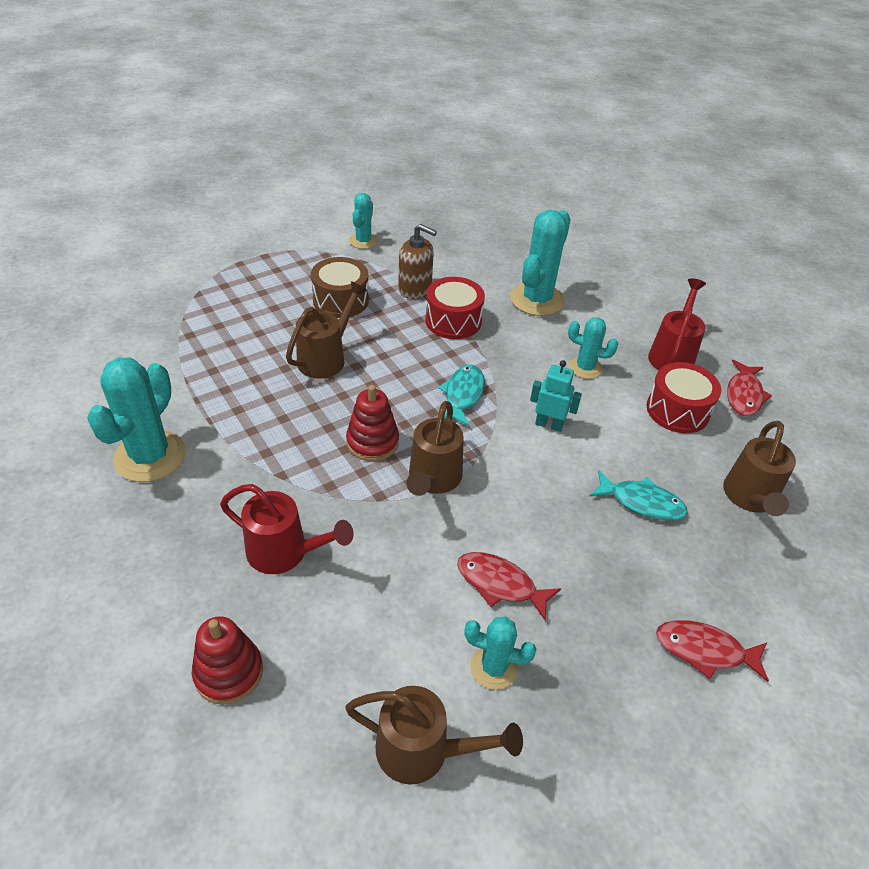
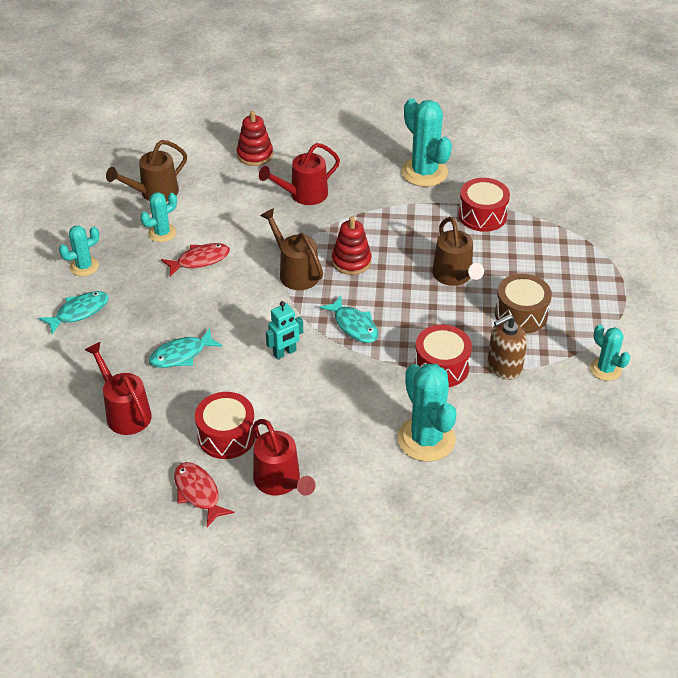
camera: 130 degrees right, 0 degrees up
turquoise cactus [568,317,618,379] -> turquoise cactus moved to [59,225,99,276]
red fish [656,620,769,682] -> turquoise fish [38,291,109,334]
brown watering can [723,421,796,516] -> red watering can [85,342,152,435]
none -> red drum [458,178,510,232]

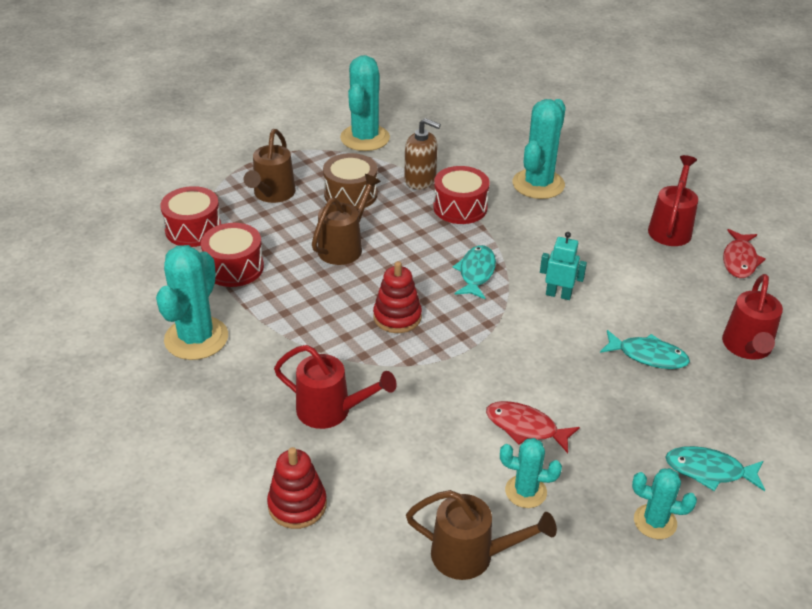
camera: 130 degrees left, 5 degrees down
red drum [195,392,256,459] -> red drum moved to [160,186,221,247]
brown watering can [260,208,323,290] -> brown watering can moved to [244,129,296,203]
turquoise cactus [590,325,630,381] -> turquoise cactus [340,55,390,151], size x1.76

